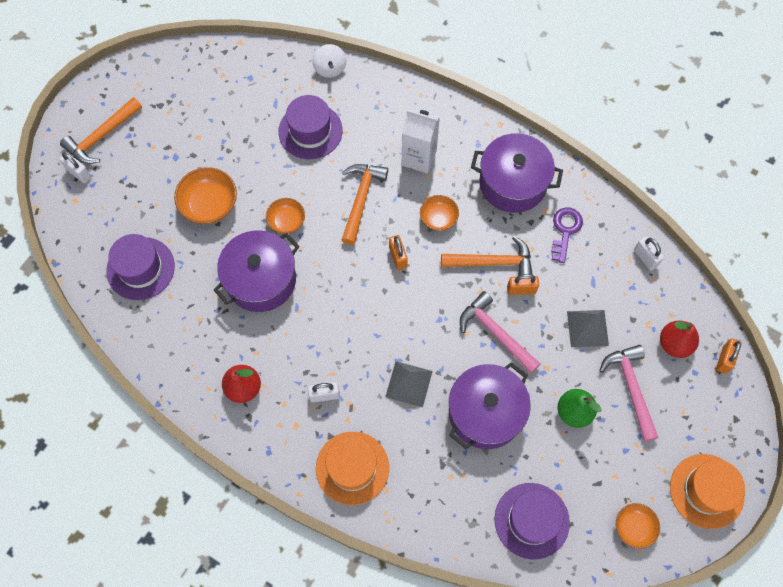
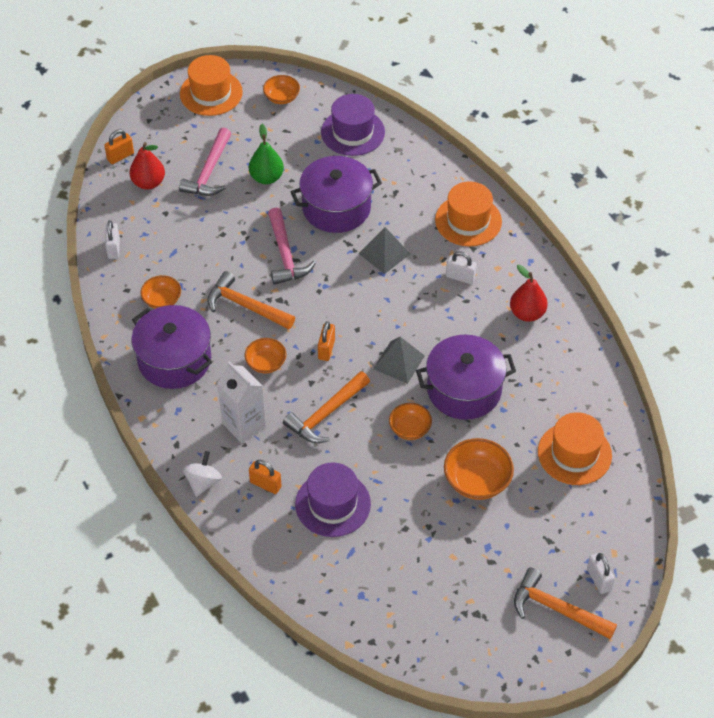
camera: 150 degrees left, 15 degrees down
orange hammer [60,97,142,164] -> orange hammer turned 135 degrees counterclockwise [514,568,617,639]
purple hat [106,234,175,300] -> orange hat [538,412,612,485]
white spinning top [312,44,346,78] -> white spinning top moved to [182,451,222,497]
orange padlock [507,274,539,295] -> orange padlock moved to [249,460,281,494]
purple key [552,207,583,263] -> orange bowl [140,275,181,309]
grey pyramid [567,310,609,347] -> grey pyramid moved to [373,337,425,384]

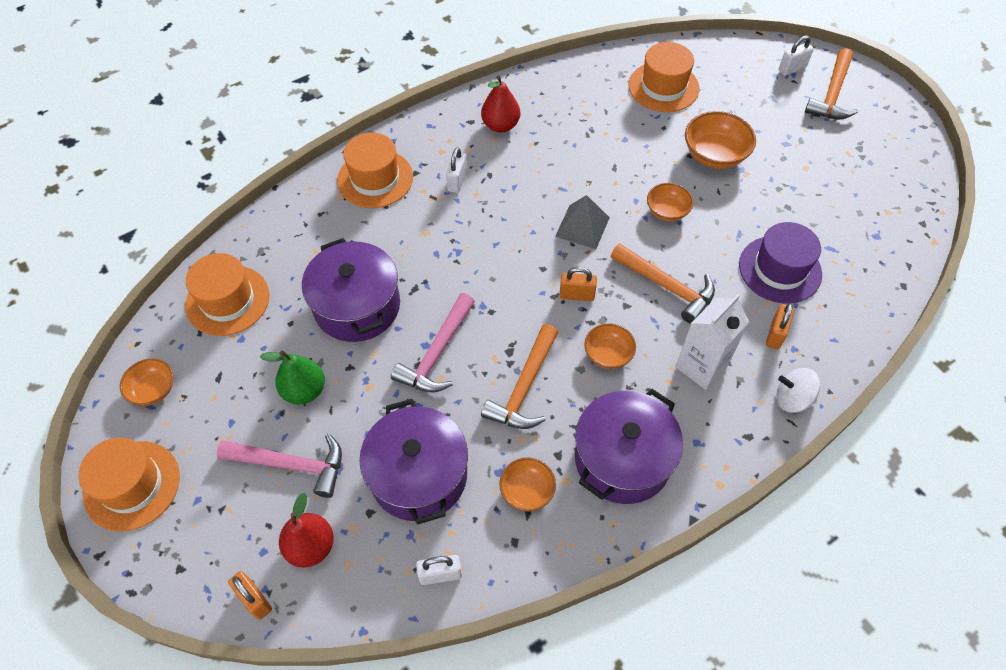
camera: 95 degrees left, 5 degrees up
pink hammer [268,207,316,285] -> pink hammer turned 135 degrees clockwise [391,293,475,392]
purple hat [321,94,385,156] -> orange hat [185,253,270,336]
grey pyramid [359,227,410,274] -> none
purple pot [416,335,516,420] -> purple pot moved to [359,399,468,525]

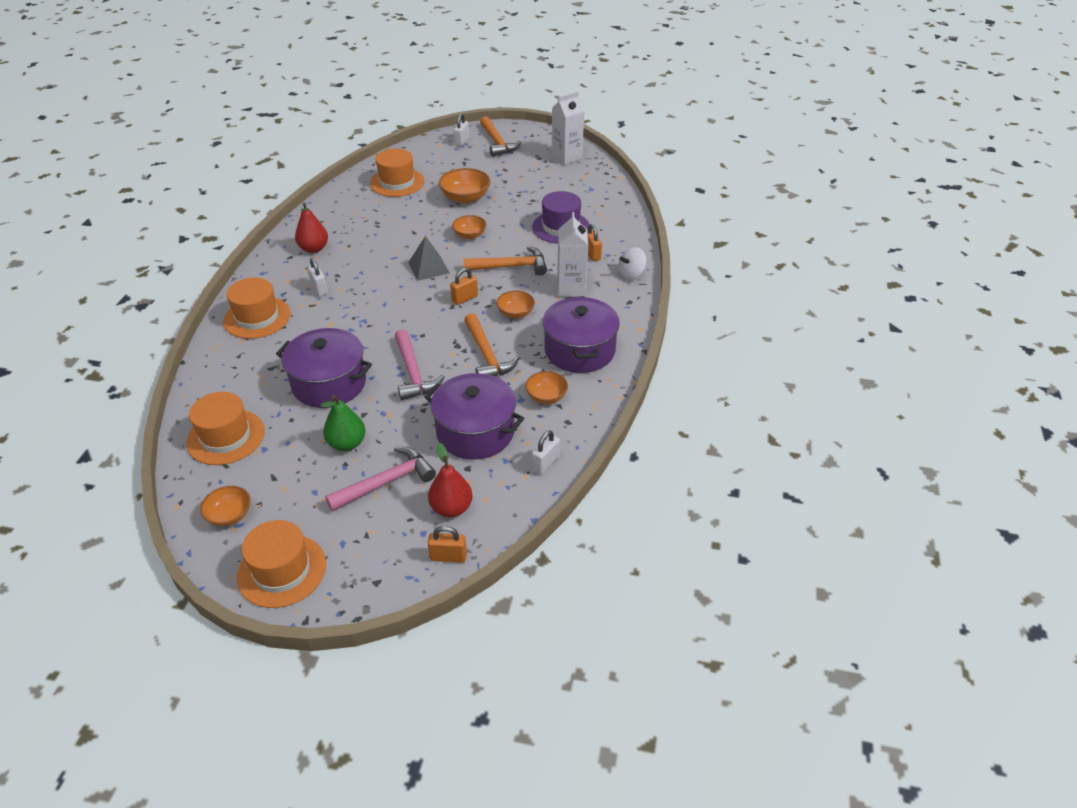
camera: 45 degrees left, 15 degrees down
none -> white carton [552,91,584,165]

